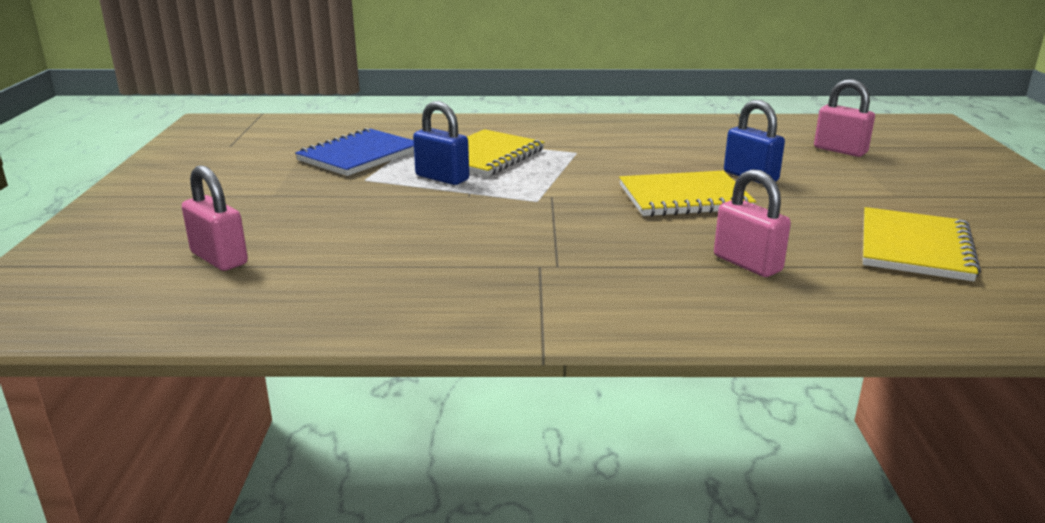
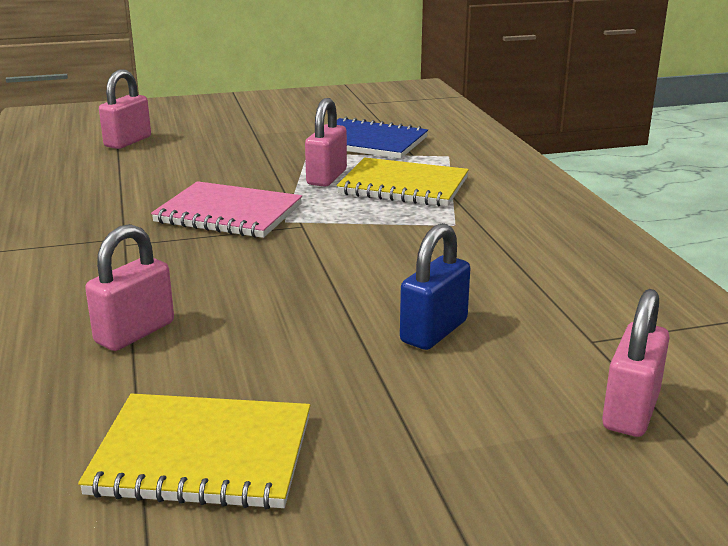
camera: 75 degrees right, 0 degrees up
blue padlock [413,101,469,185] -> pink padlock [305,98,347,187]
yellow notebook [619,171,756,217] -> none
none -> pink notebook [151,181,302,238]

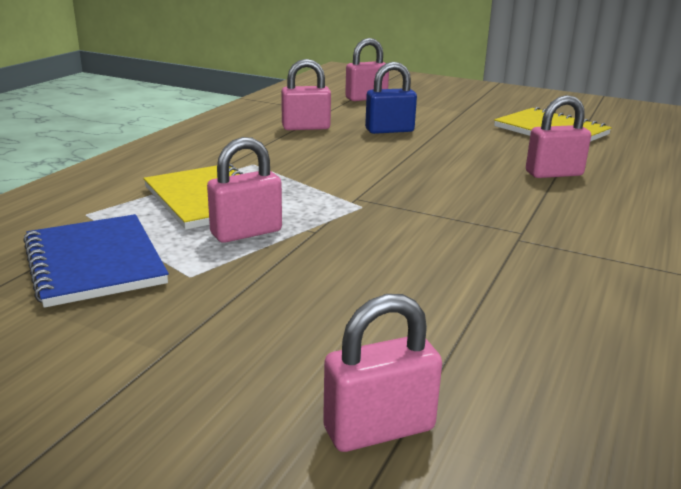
camera: 140 degrees left, 0 degrees up
pink notebook [151,181,302,238] -> none
none -> pink padlock [281,59,331,130]

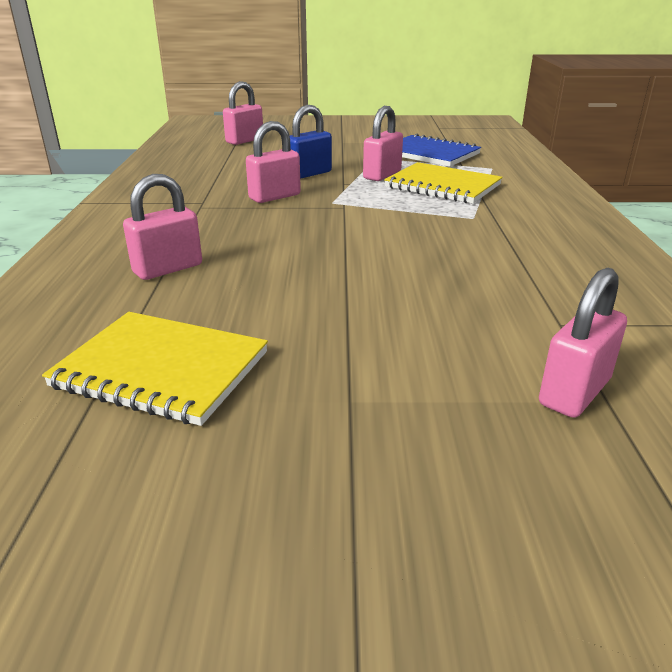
camera: 155 degrees right, 5 degrees up
pink padlock [281,59,331,130] -> pink padlock moved to [246,121,301,203]
blue padlock [365,62,417,134] -> blue padlock moved to [290,105,332,179]

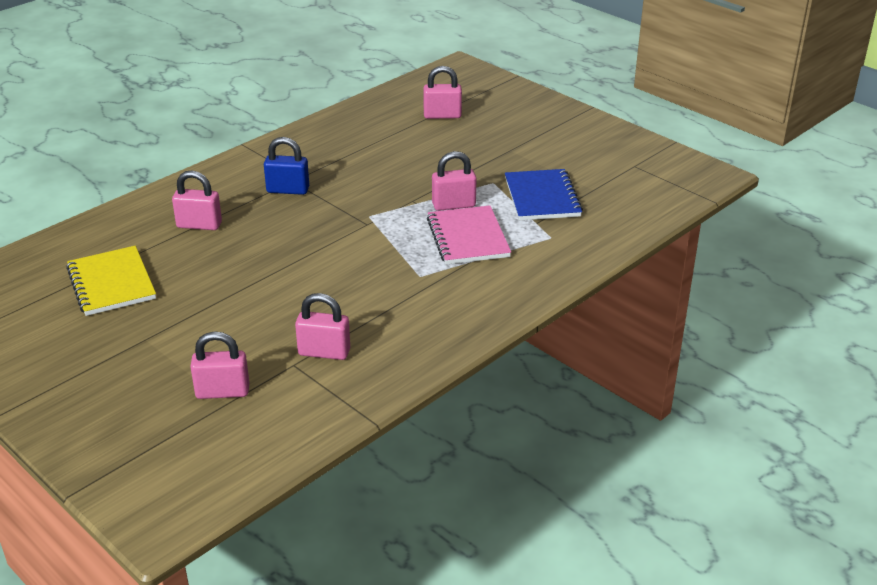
camera: 45 degrees right, 5 degrees up
pink padlock [246,121,301,203] -> pink padlock moved to [295,293,350,360]
blue padlock [290,105,332,179] -> blue padlock moved to [264,137,309,195]
yellow notebook [384,162,503,204] -> pink notebook [427,205,511,264]

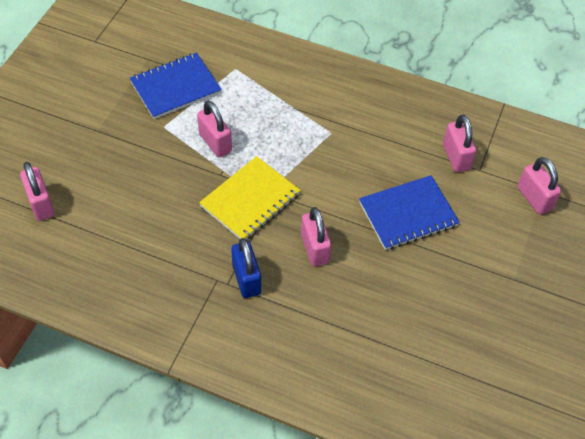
camera: 115 degrees left, 20 degrees up
yellow notebook [66,246,156,316] -> yellow notebook moved to [199,156,301,239]
pink padlock [172,170,222,230] -> pink padlock moved to [301,207,331,266]
pink notebook [427,205,511,264] -> none
none -> blue notebook [359,175,460,250]

